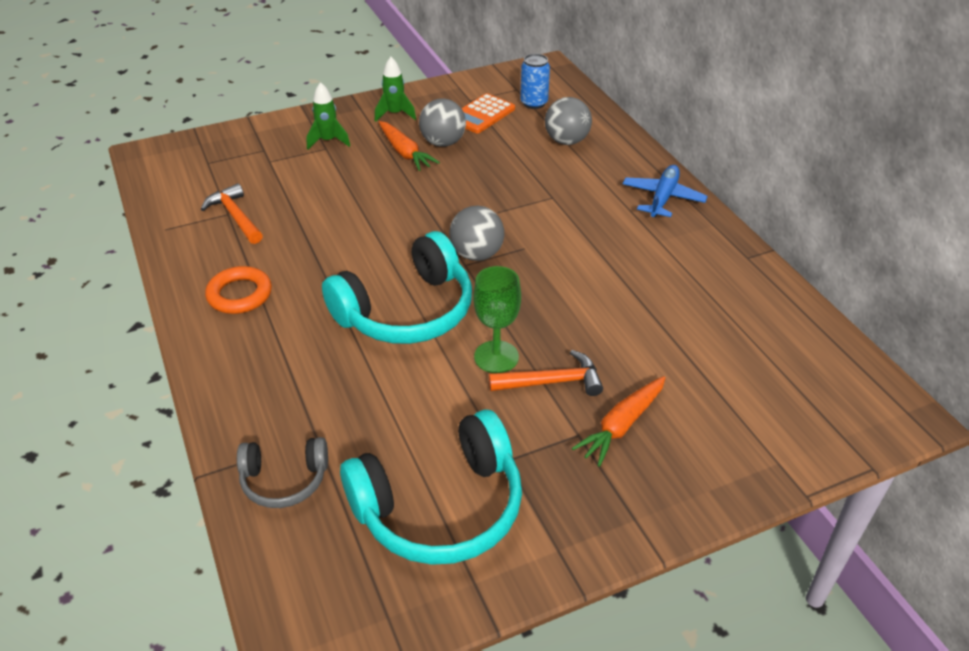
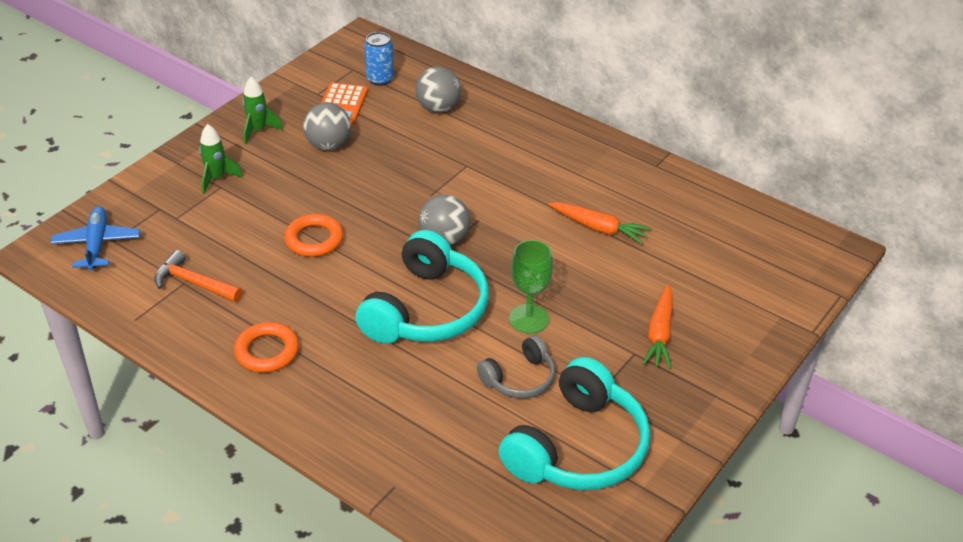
camera: 30 degrees left, 0 degrees up
grey headphones [237,437,328,508] -> grey headphones moved to [477,335,555,399]
orange carrot [379,121,440,171] -> orange carrot moved to [548,202,651,244]
orange hammer [489,350,603,396] -> none
blue plane [623,165,708,217] -> blue plane moved to [50,206,140,271]
none -> orange ring [284,214,343,257]

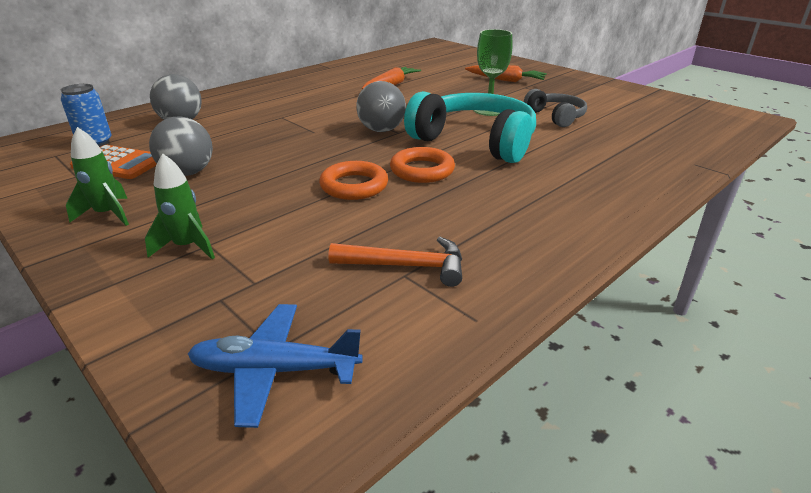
camera: 80 degrees left, 10 degrees down
orange hammer [154,250,243,302] -> orange hammer turned 120 degrees counterclockwise [329,237,462,287]
orange ring [234,322,299,373] -> orange ring moved to [390,147,455,183]
turquoise headphones [499,357,650,490] -> none

